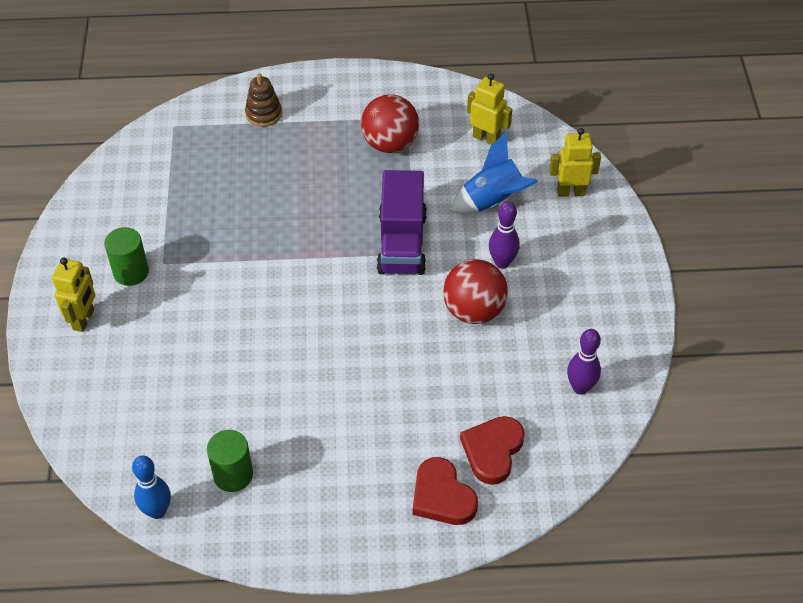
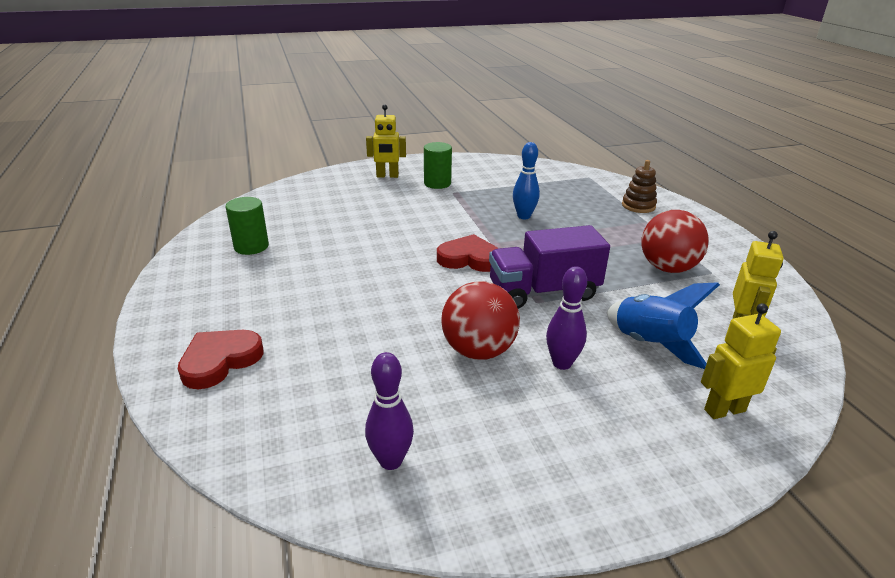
camera: 75 degrees right, 20 degrees down
blue bowling pin [132,456,171,519] -> blue bowling pin moved to [513,142,540,219]
red heart [460,416,525,485] -> red heart moved to [437,234,499,272]
yellow robot [549,128,601,197] -> yellow robot turned 90 degrees counterclockwise [701,303,781,419]

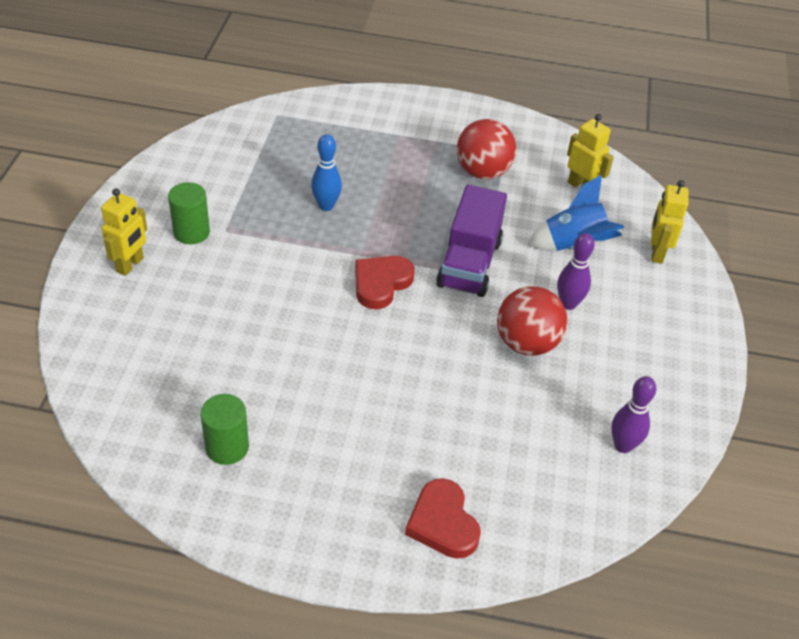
camera: 65 degrees left, 15 degrees up
brown stacking toy [622,160,657,213] -> none

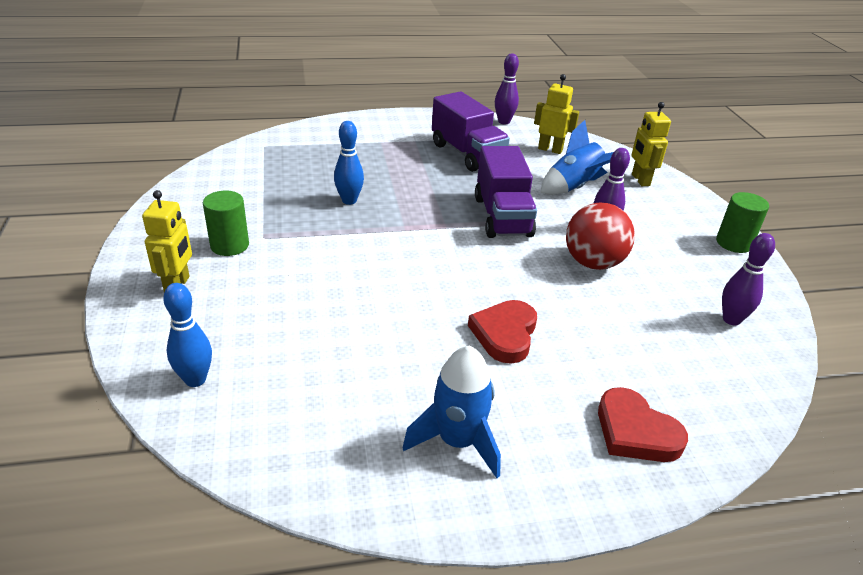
camera: 20 degrees left, 10 degrees down
green cylinder [200,394,249,465] -> green cylinder moved to [716,192,769,253]
red heart [355,256,415,309] -> red heart moved to [468,300,537,364]
red ball [457,119,516,179] -> purple truck [432,91,510,172]
none -> blue bowling pin [163,283,212,387]
none -> blue rocket [402,346,501,478]
none -> purple bowling pin [495,53,519,124]

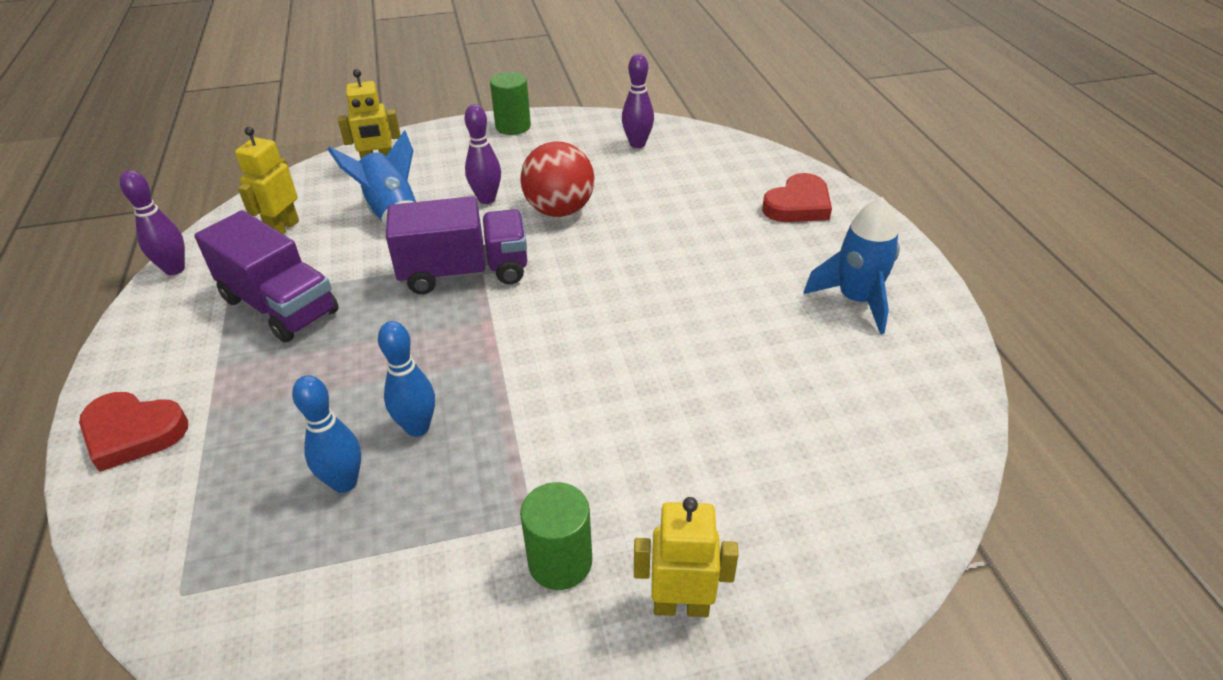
camera: 90 degrees left, 5 degrees up
blue bowling pin [163,283,212,387] -> blue bowling pin moved to [292,375,361,493]
purple truck [432,91,510,172] -> purple truck turned 75 degrees clockwise [194,210,339,343]
red heart [468,300,537,364] -> red heart moved to [79,392,188,472]

